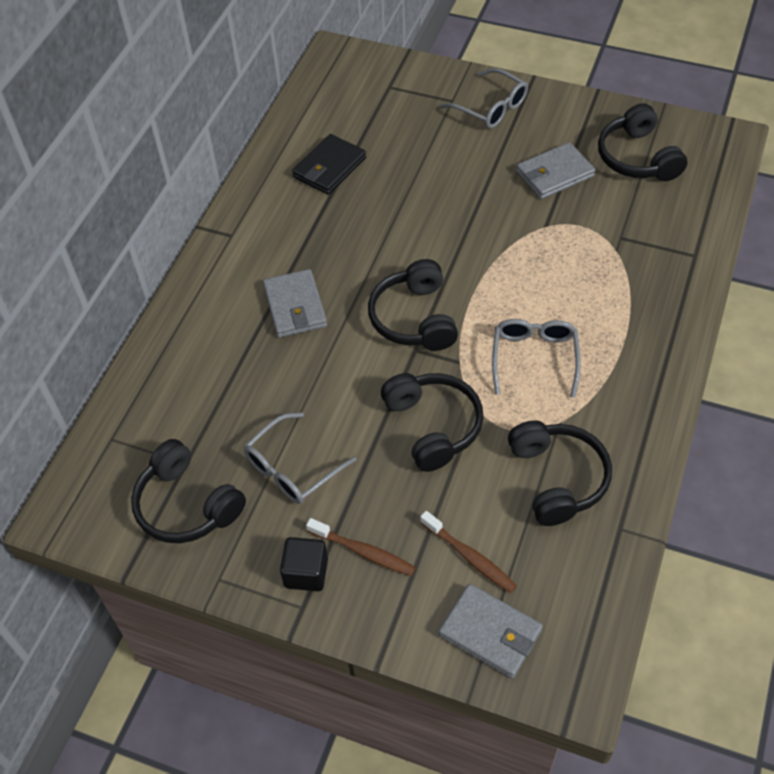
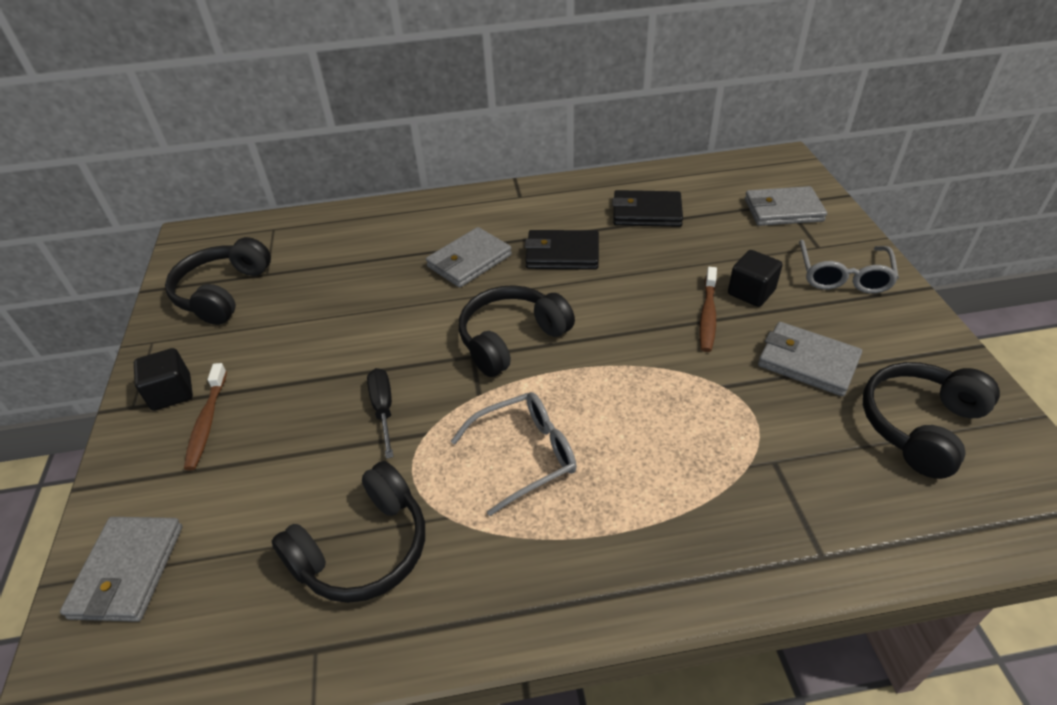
camera: 60 degrees right, 10 degrees down
grey glasses [243,412,357,504] -> none
black headphones [381,373,483,472] -> black screwdriver [367,368,393,459]
brown toothbrush [420,511,517,593] -> brown toothbrush moved to [699,267,717,352]
none -> black wallet [525,230,599,270]
none -> black cube [728,250,782,307]
none -> grey wallet [745,186,827,226]

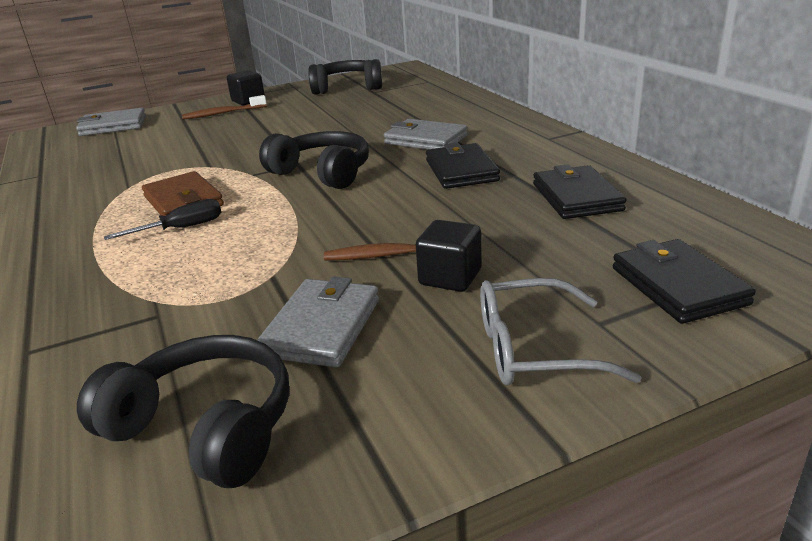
camera: 75 degrees right, 15 degrees down
black headphones [272,461,425,603] -> none
black screwdriver [367,368,393,459] -> black screwdriver moved to [104,199,221,240]
grey glasses [451,392,577,516] -> brown wallet [142,171,224,216]
grey wallet [745,186,827,226] -> black wallet [613,239,756,324]

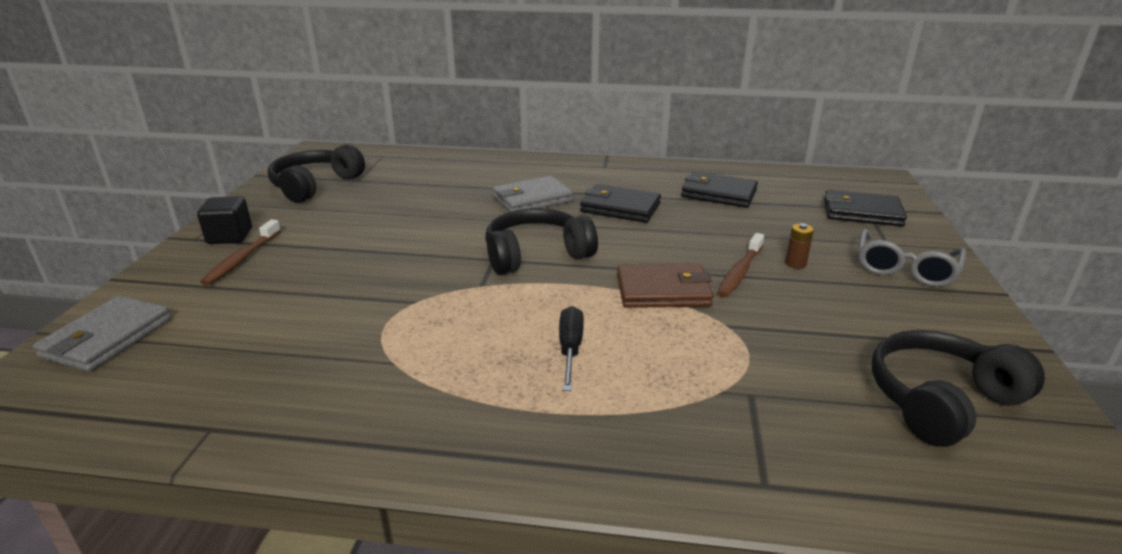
camera: 60 degrees left, 0 degrees up
brown wallet [142,171,224,216] -> brown wallet moved to [617,264,714,308]
grey wallet [257,276,379,367] -> none
black cube [416,220,481,292] -> brown battery [785,223,814,269]

